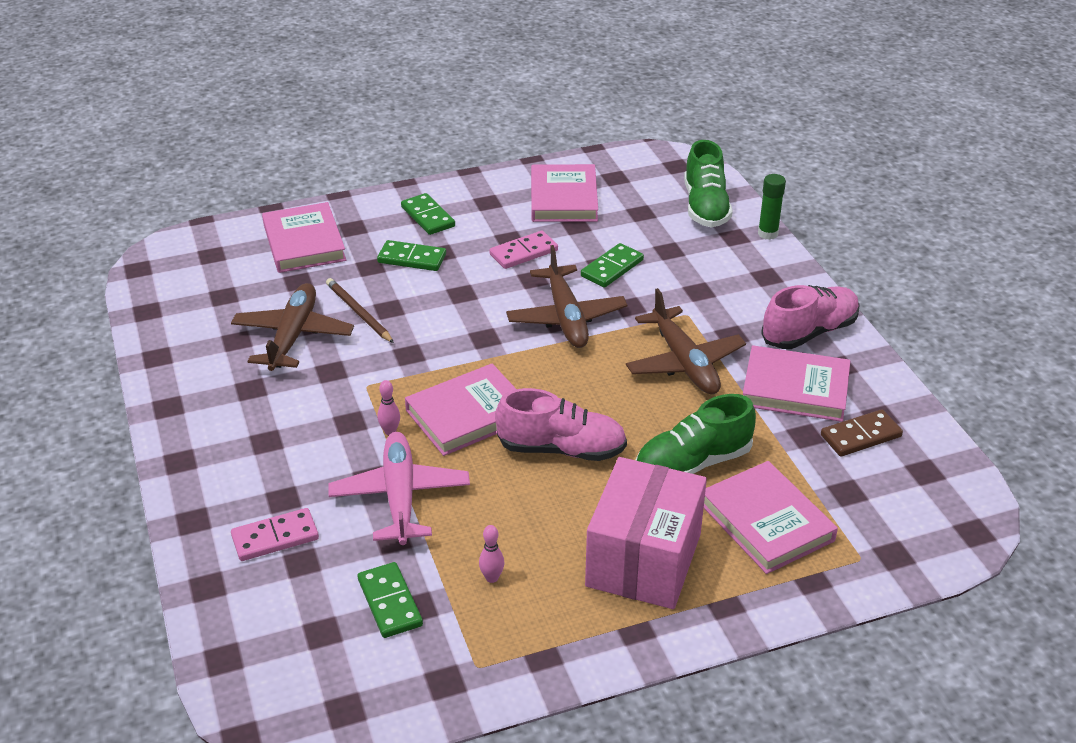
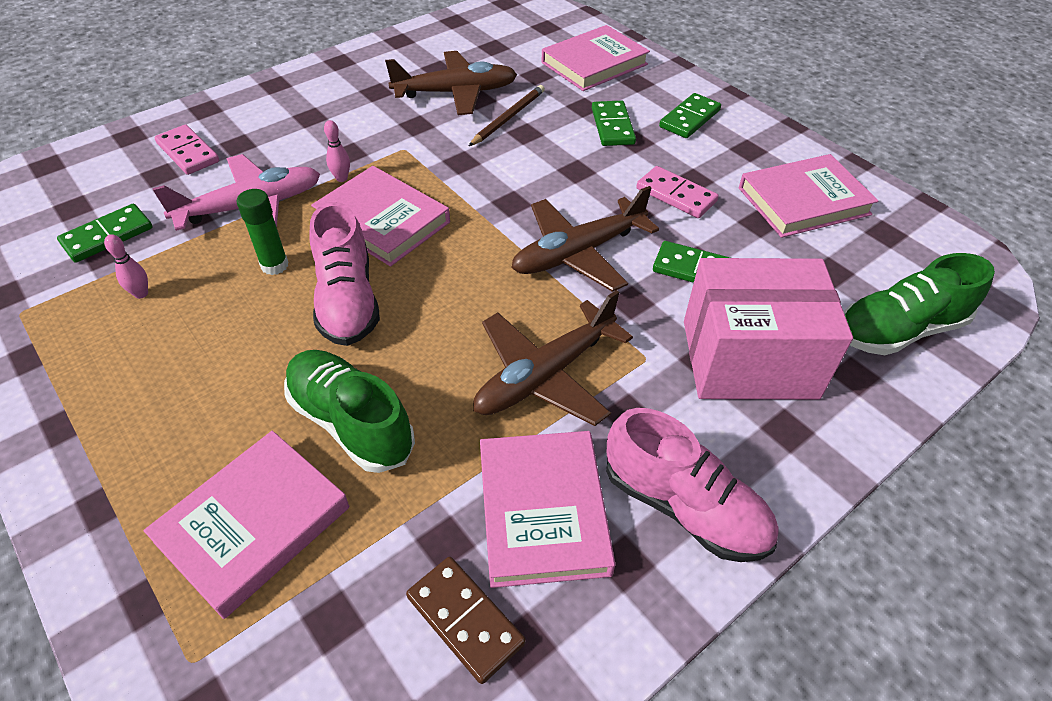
camera: 70 degrees right, 10 degrees up
pink box [585,457,707,609] -> pink box moved to [684,258,853,400]
green glue stick [758,174,786,240] -> green glue stick moved to [236,189,289,275]

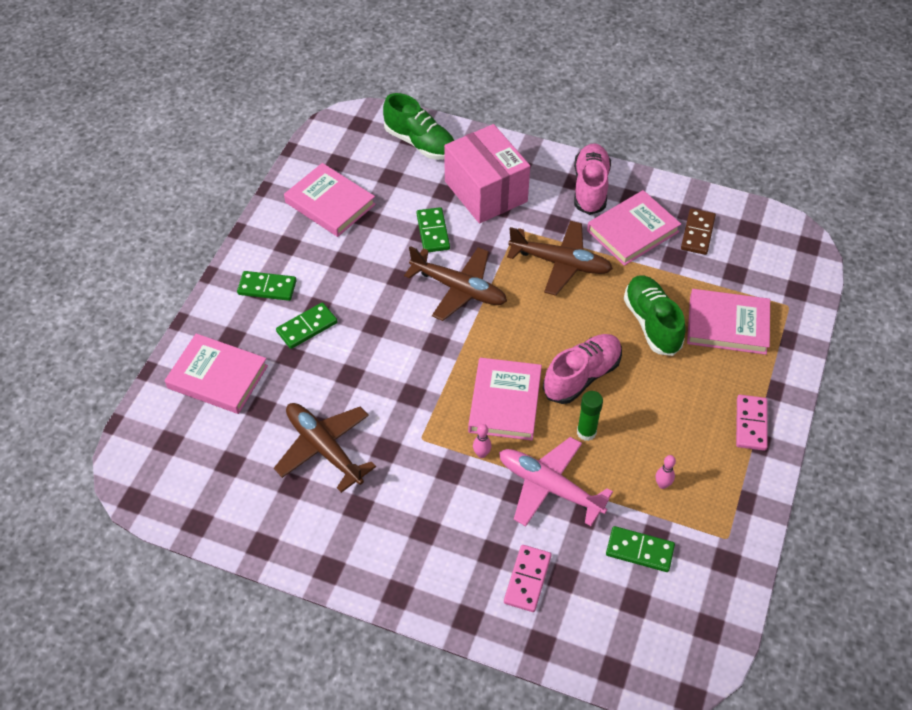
camera: 120 degrees left, 5 degrees up
green shoe [284,350,415,473] -> green shoe turned 150 degrees clockwise [624,275,686,356]
brown pencil [469,85,545,146] -> none
pink domino [636,166,719,218] -> pink domino moved to [736,395,768,451]

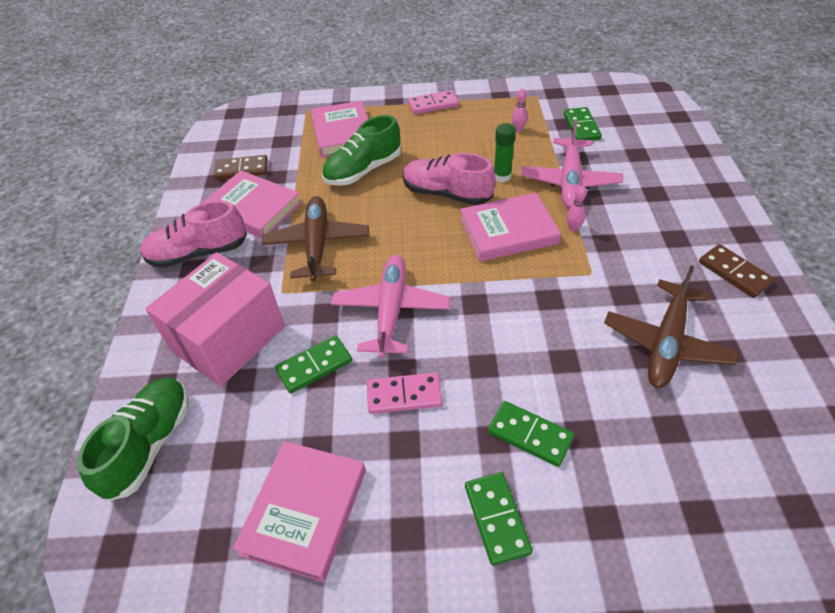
camera: 110 degrees left, 5 degrees down
pink book [165,333,268,414] -> none
brown plane [404,246,507,321] -> pink plane [331,255,450,359]
pink domino [504,545,552,612] -> pink domino moved to [367,372,443,414]
none -> brown domino [699,244,775,298]

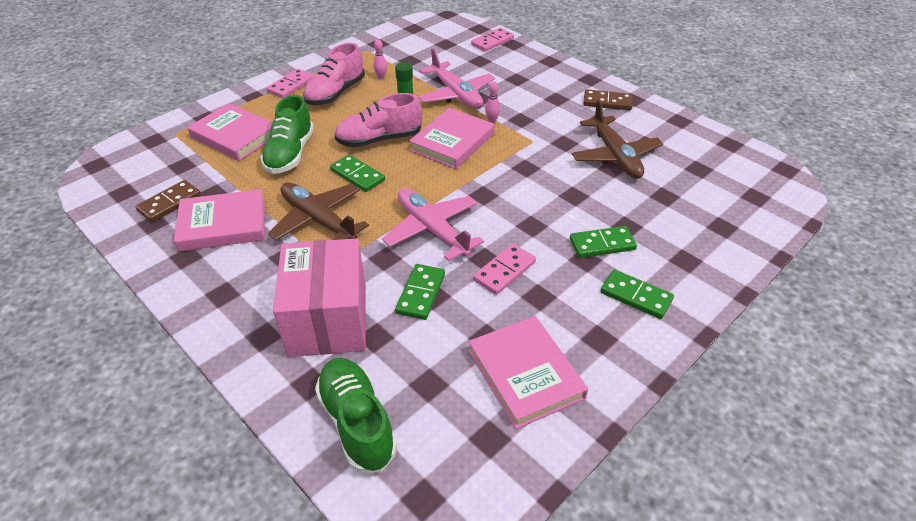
camera: 45 degrees left, 5 degrees down
pink shoe [140,200,247,268] -> pink shoe moved to [303,43,365,105]
green domino [564,107,602,141] -> green domino moved to [330,154,385,192]
none -> pink domino [471,28,514,52]

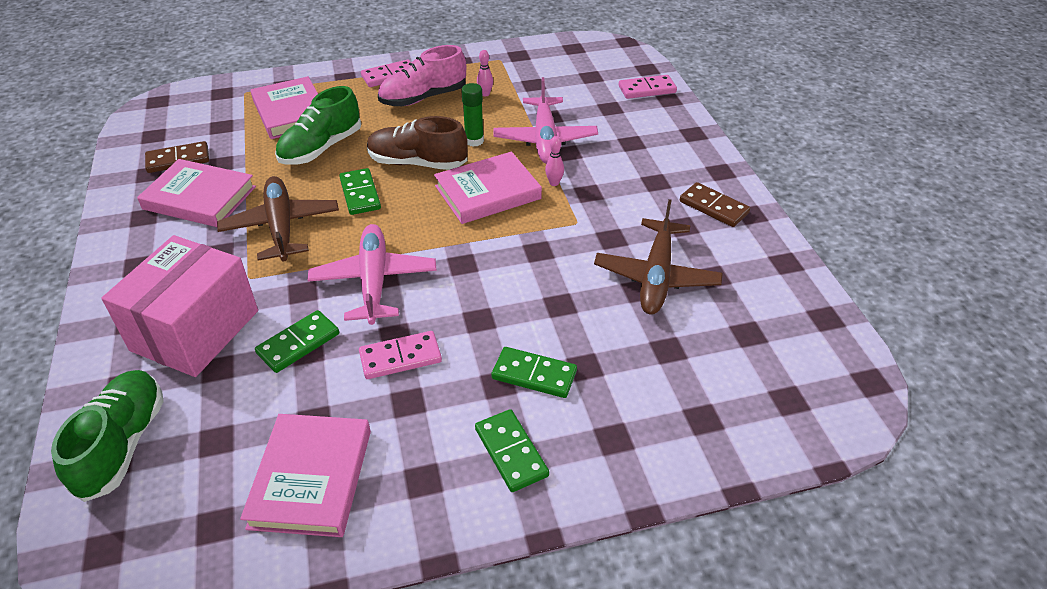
camera: 30 degrees right, 0 degrees up
pink shoe [334,93,422,147] -> brown shoe [367,116,468,170]

